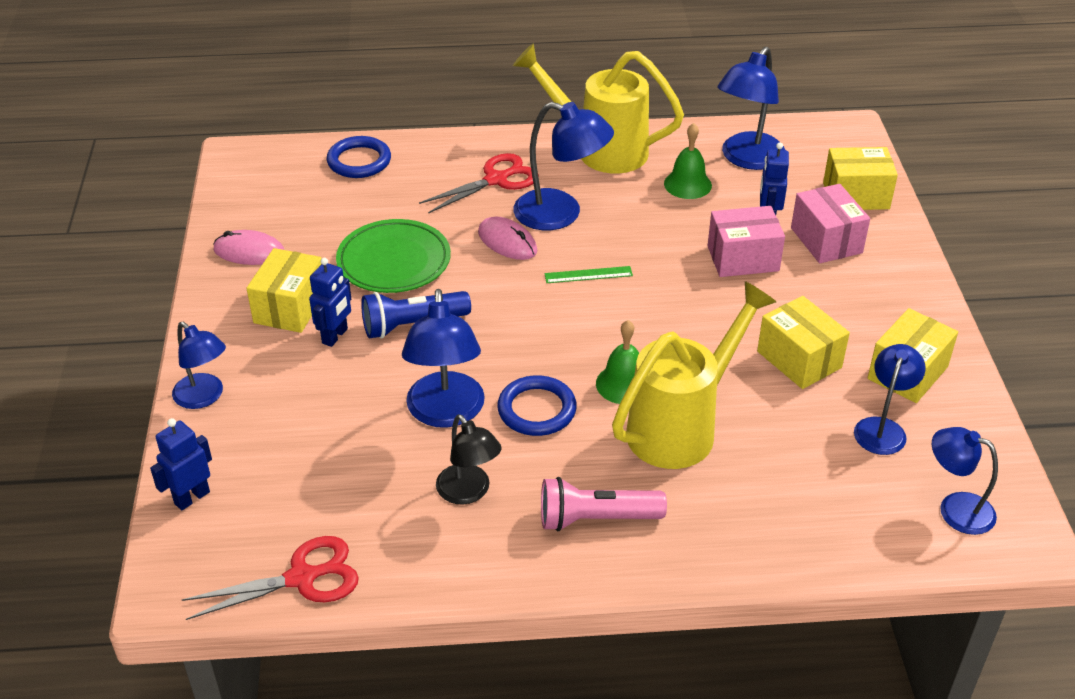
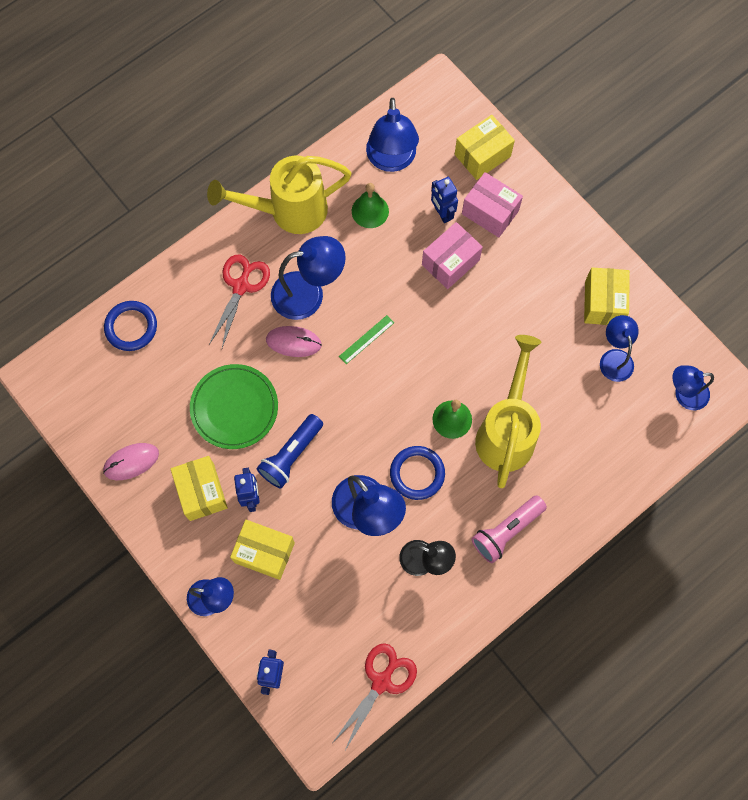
camera: 35 degrees left, 30 degrees up
yellow box [757,296,850,389] -> yellow box moved to [230,520,295,580]

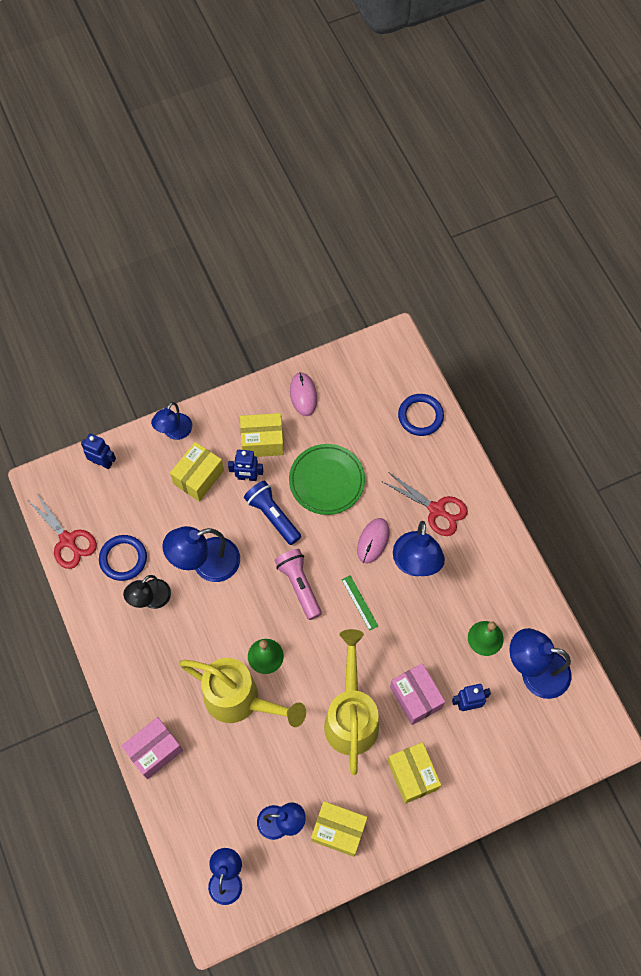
camera: 105 degrees right, 5 degrees down
yellow watering can [207,156,352,234] -> yellow watering can moved to [324,629,379,775]
blue ring [390,446,445,500] -> blue ring moved to [99,535,147,581]
yellow box [455,115,515,180] -> yellow box moved to [387,742,441,804]
pink box [462,172,523,238] -> pink box moved to [121,717,183,779]
pink flashlight [472,495,547,563] -> pink flashlight moved to [274,549,322,620]

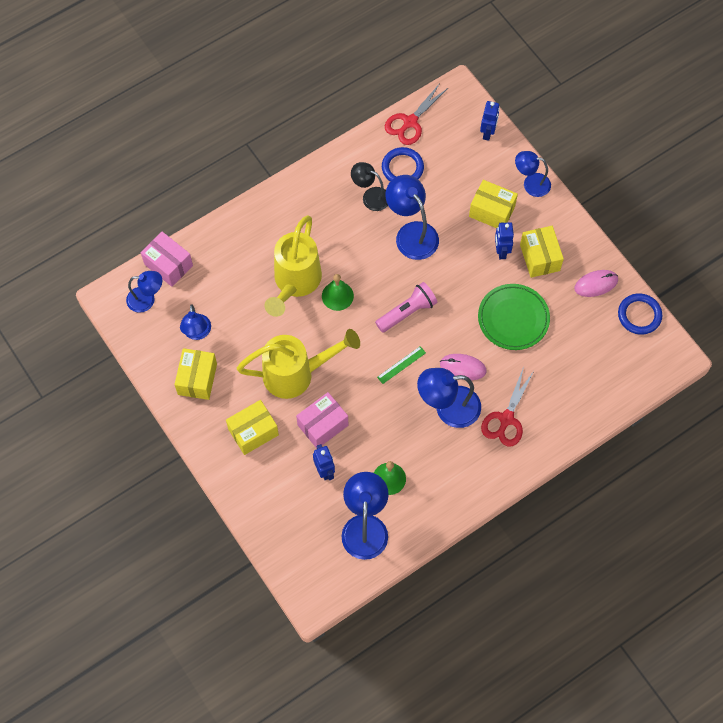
camera: 80 degrees right, 0 degrees up
pink box [121,717,183,779] -> pink box moved to [141,232,193,287]
blue flashlight [244,481,301,545] -> none
blue ring [398,394,444,436] -> blue ring moved to [618,293,662,335]

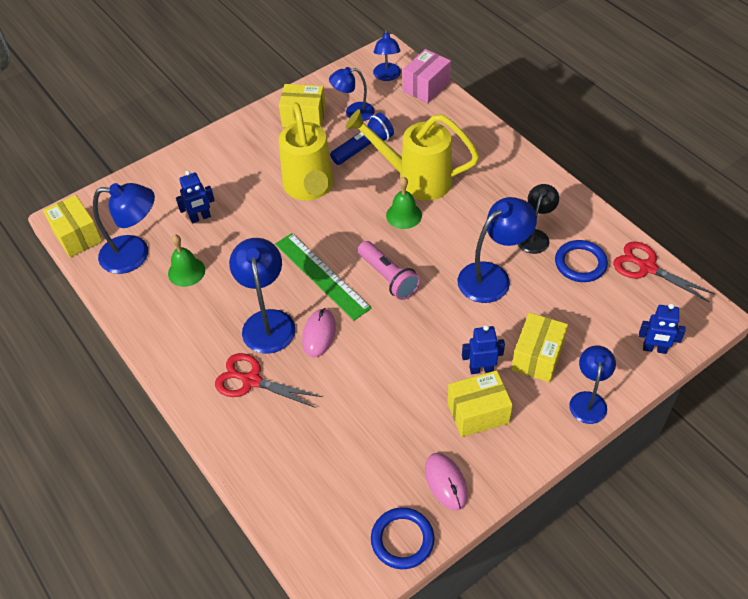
camera: 90 degrees right, 15 degrees down
yellow box [226,400,279,455] -> yellow box moved to [43,195,102,257]
pink box [296,392,348,448] -> none
green ruler [377,346,426,384] -> green ruler [275,233,371,320], size x2.03
green plate [478,284,550,350] -> none
none -> blue flashlight [330,113,394,165]

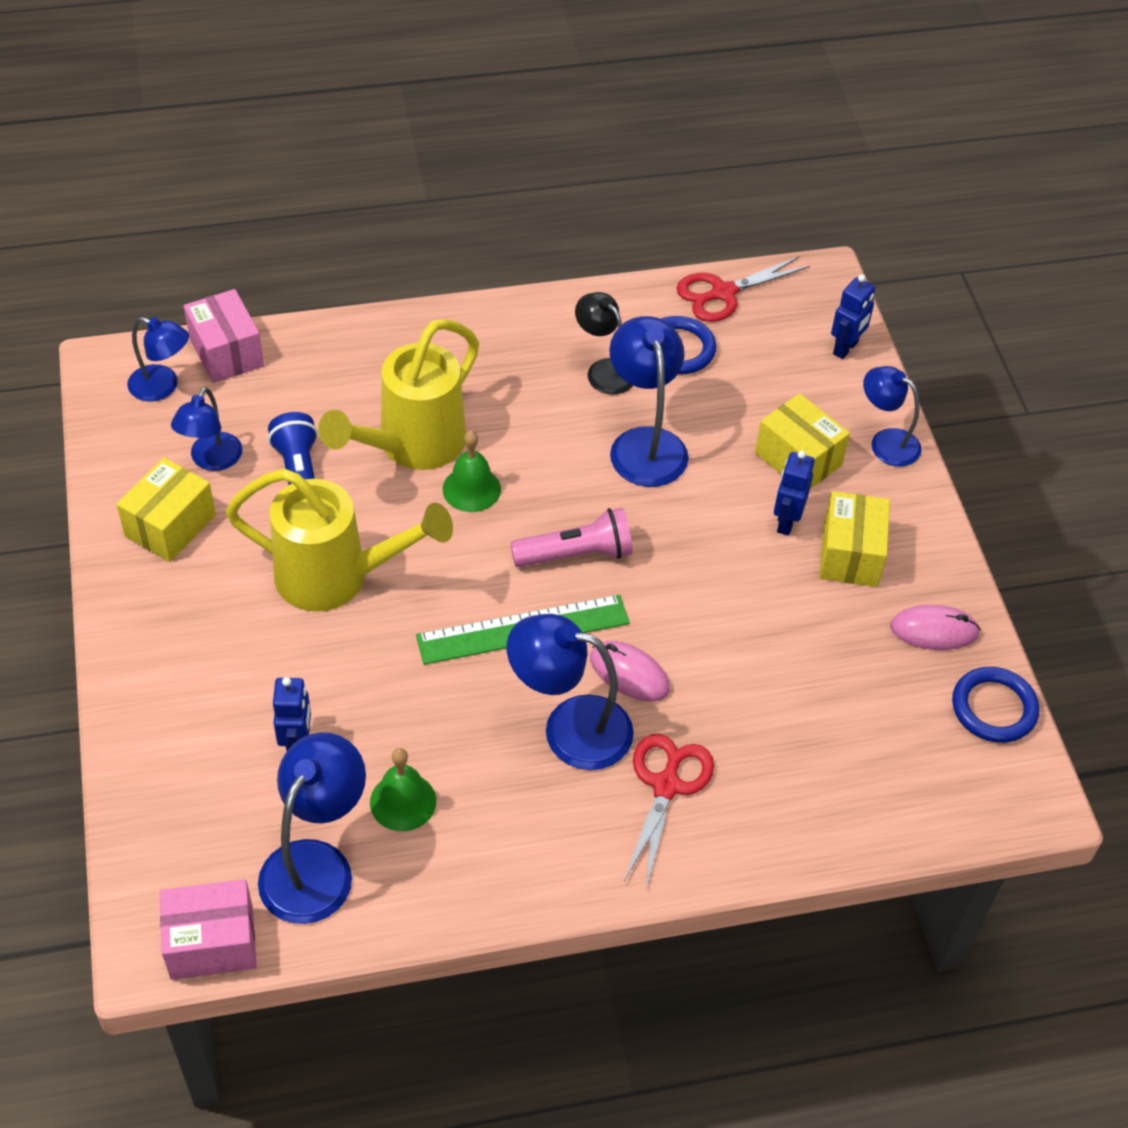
camera: 70 degrees left, 0 degrees up
yellow box [43,195,102,257] -> pink box [160,879,257,980]
red scissors [215,353,322,408] -> red scissors turned 150 degrees clockwise [624,734,714,889]

